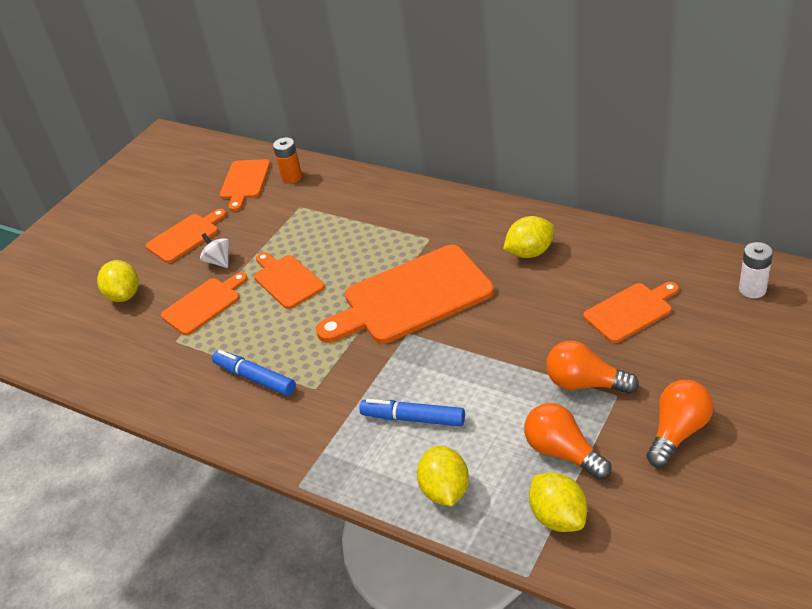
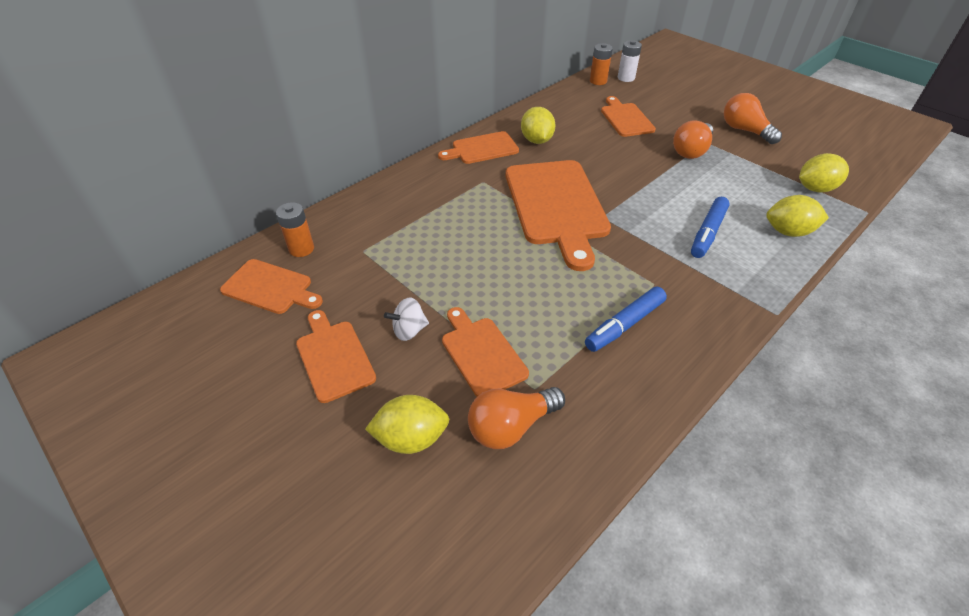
camera: 80 degrees left, 5 degrees up
orange cutting board [254,252,325,309] -> orange cutting board moved to [438,131,519,164]
orange light bulb [524,403,612,480] -> orange light bulb moved to [468,387,565,449]
none -> orange battery [590,43,613,85]

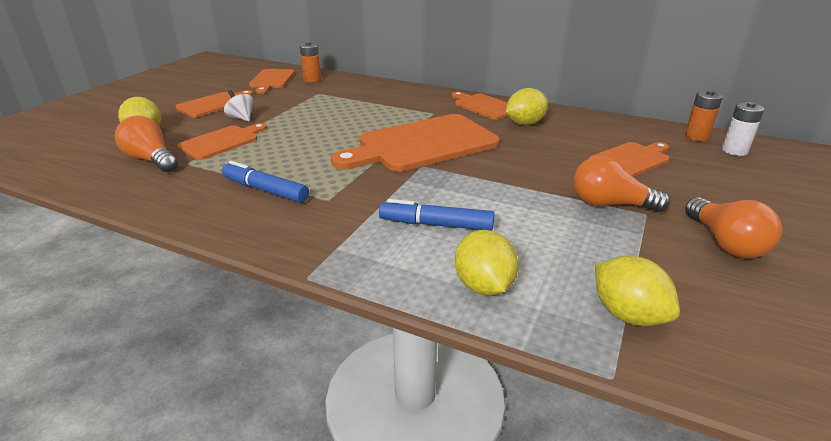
camera: 70 degrees right, 15 degrees down
orange light bulb [724,93,782,144] -> orange light bulb turned 135 degrees clockwise [685,197,782,258]

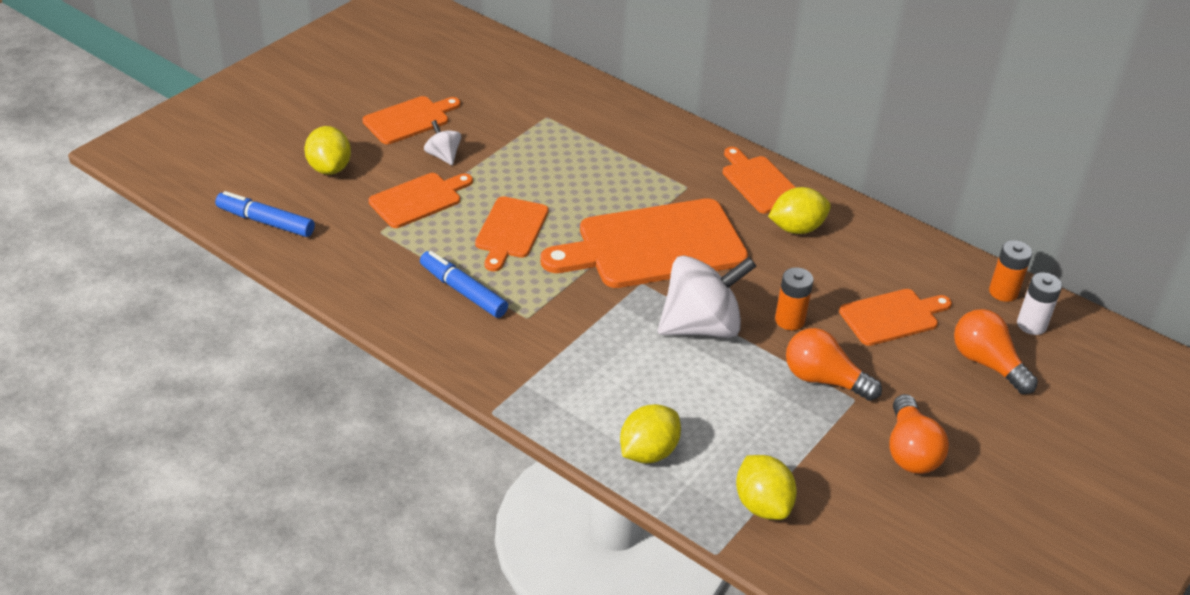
camera: 10 degrees right, 10 degrees up
orange light bulb [115,115,178,172] -> orange light bulb moved to [954,309,1038,394]
orange cutting board [249,69,295,94] -> orange cutting board moved to [475,196,549,271]
orange battery [300,42,321,82] -> orange battery moved to [775,267,814,331]
blue marker [379,199,495,231] -> blue marker moved to [215,191,315,237]
yellow lemon [455,230,518,296] -> yellow lemon turned 45 degrees clockwise [620,404,681,463]
none -> white spinning top [658,255,757,338]

